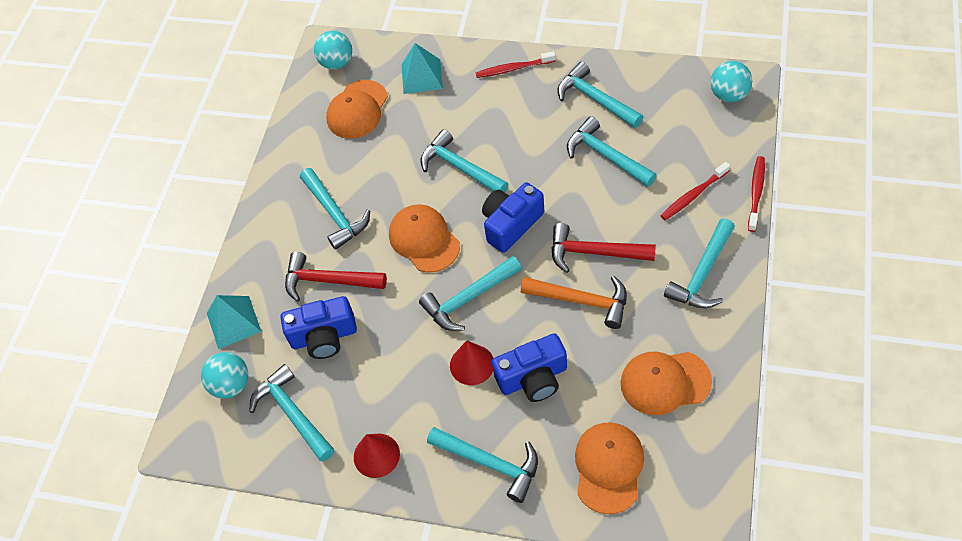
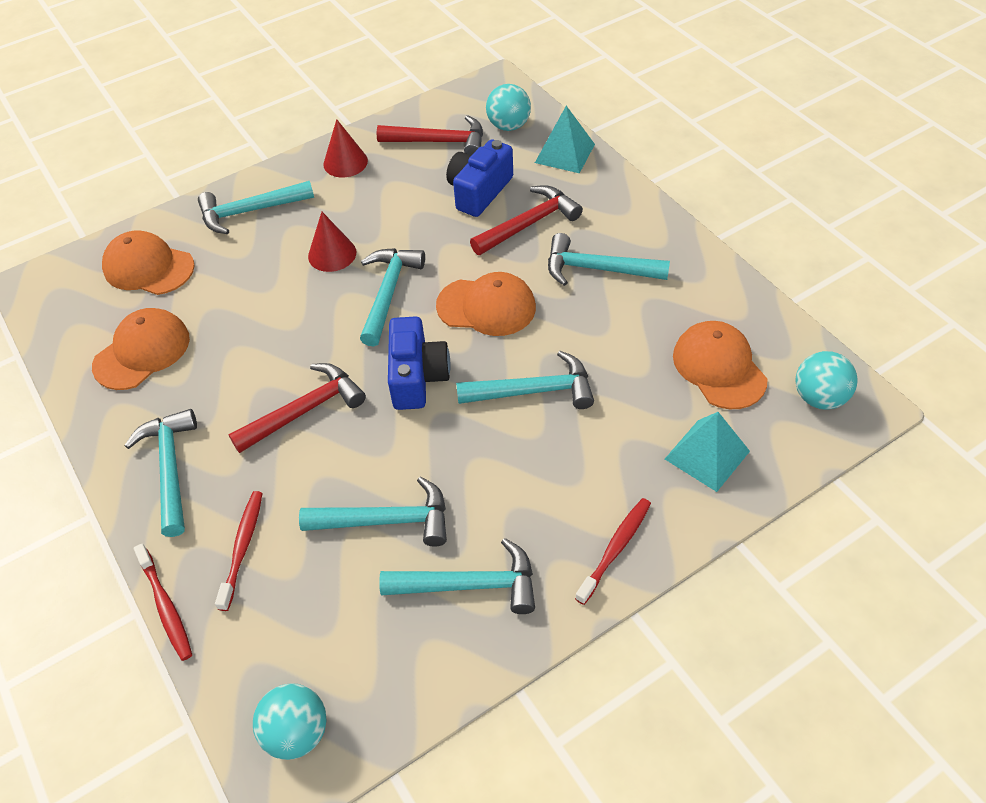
camera: 130 degrees right, 5 degrees down
turquoise hammer [249,364,334,462] -> red hammer [377,115,483,155]
blue camera [492,333,567,402] -> none
orange hammer [521,276,627,329] -> none
orange cap [575,422,644,514] -> orange cap turned 150 degrees clockwise [102,230,195,295]

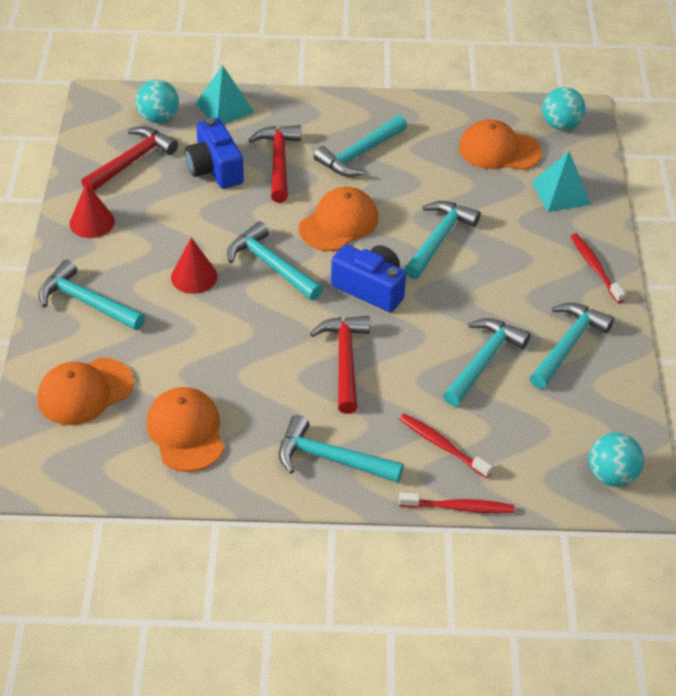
camera: 60 degrees left, 5 degrees down
turquoise hammer [198,181,314,234] -> turquoise hammer turned 105 degrees clockwise [39,260,145,330]

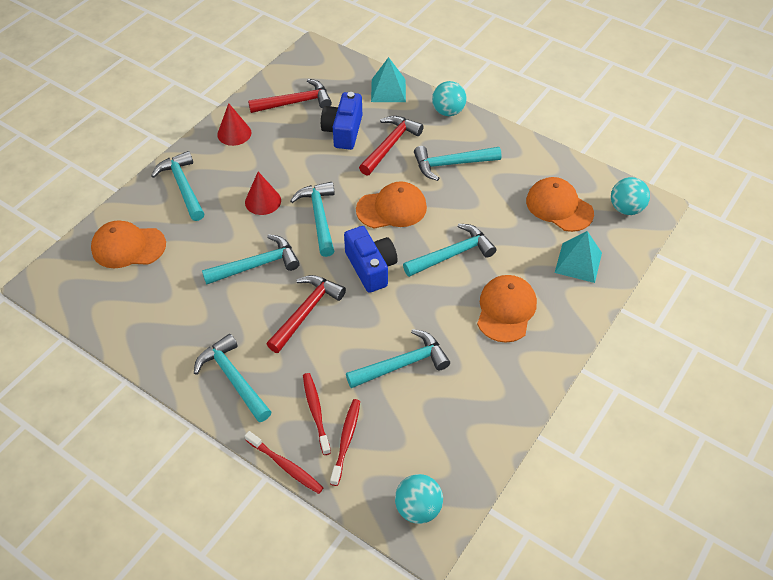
camera: 35 degrees right, 5 degrees up
turquoise ball [136,80,179,123] -> turquoise ball moved to [432,81,467,116]
orange cap [146,387,224,472] -> orange cap moved to [477,275,537,343]
turquoise hammer [530,303,614,389] -> turquoise hammer moved to [202,234,300,285]
red toothbrush [570,233,626,303] -> red toothbrush moved to [330,399,360,486]

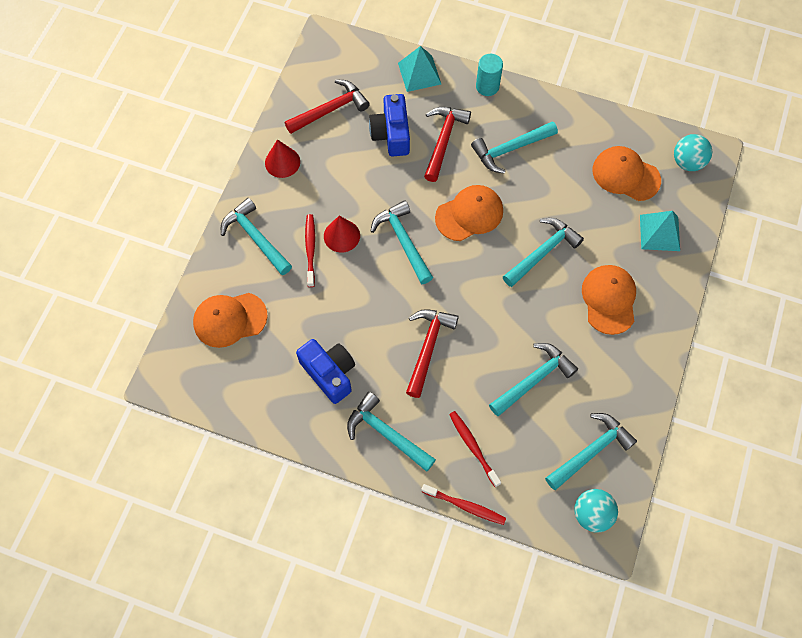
camera: 15 degrees left, 15 degrees up
turquoise hammer [202,234,300,285] -> turquoise hammer moved to [545,413,637,490]
red toothbrush [330,399,360,486] -> red toothbrush moved to [305,214,315,287]
blue camera [344,226,397,293] -> blue camera moved to [296,339,355,404]
turquoise ball [432,81,467,116] -> turquoise cylinder [476,54,503,96]

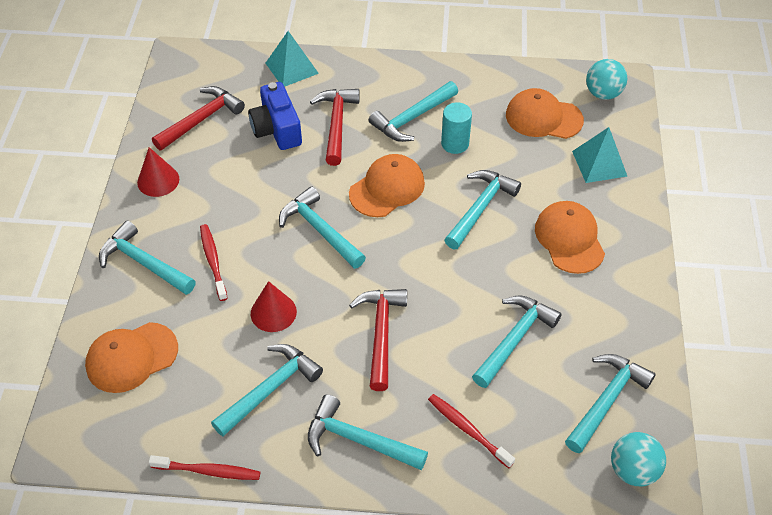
camera: 15 degrees left, 15 degrees down
blue camera [296,339,355,404] -> turquoise hammer [211,344,323,436]
red cone [324,216,360,253] -> red cone moved to [251,281,297,332]
red toothbrush [421,484,506,525] -> red toothbrush moved to [149,455,260,480]
turquoise cylinder [476,54,503,96] -> turquoise cylinder moved to [441,102,472,154]

